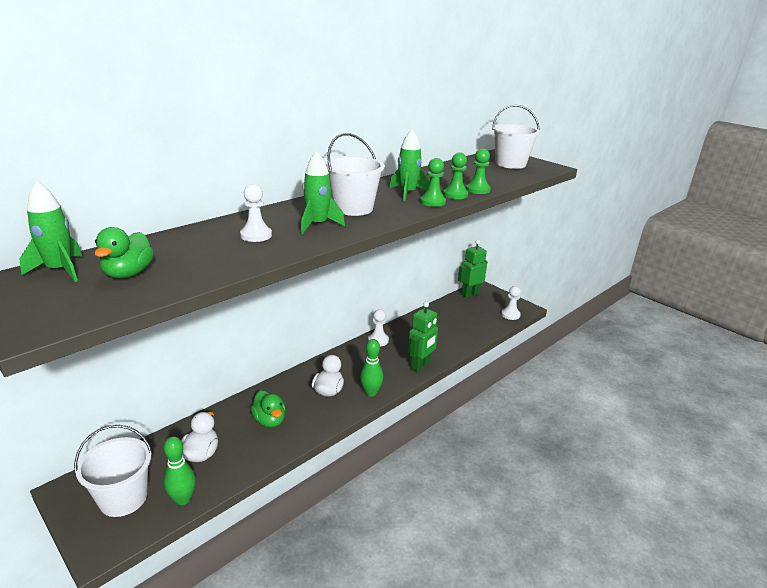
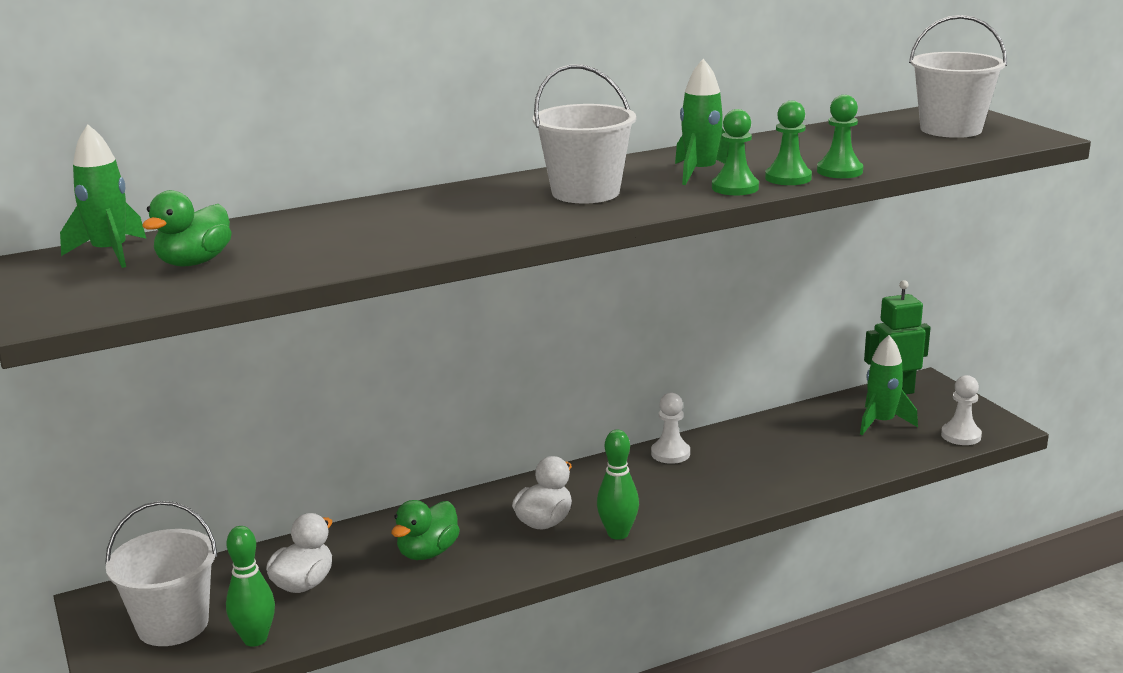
camera: 20 degrees right, 5 degrees down
white pawn [240,184,272,242] -> none
green duck [250,390,286,428] -> green duck turned 45 degrees clockwise [391,500,460,560]
green rocket [301,151,345,234] -> green rocket moved to [860,335,918,435]
green robot [408,302,439,372] -> none

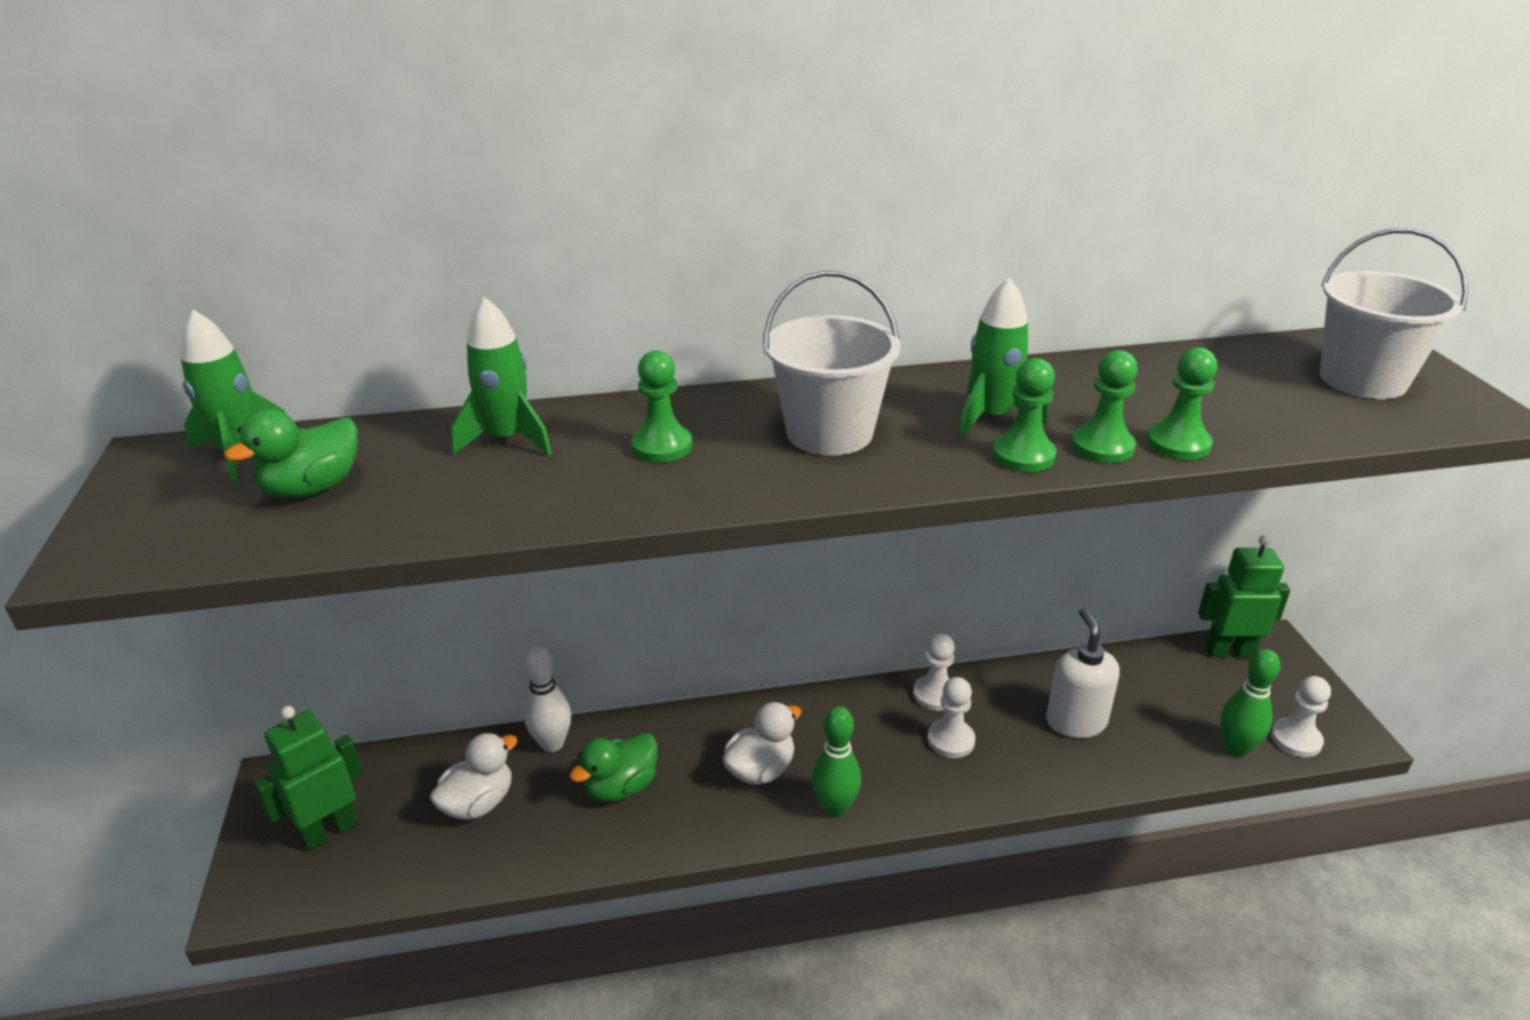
camera: 15 degrees right, 10 degrees up
white bucket [105,501,218,646] -> green robot [254,706,363,851]
green bowling pin [226,526,275,647] -> green bowling pin moved to [1220,649,1280,757]
green rocket [860,335,918,435] -> green rocket moved to [451,297,552,456]
none -> white bowling pin [524,646,571,752]
none -> green pawn [631,350,692,463]
none -> white pawn [927,677,976,758]
none -> white soap dispenser [1046,608,1120,738]

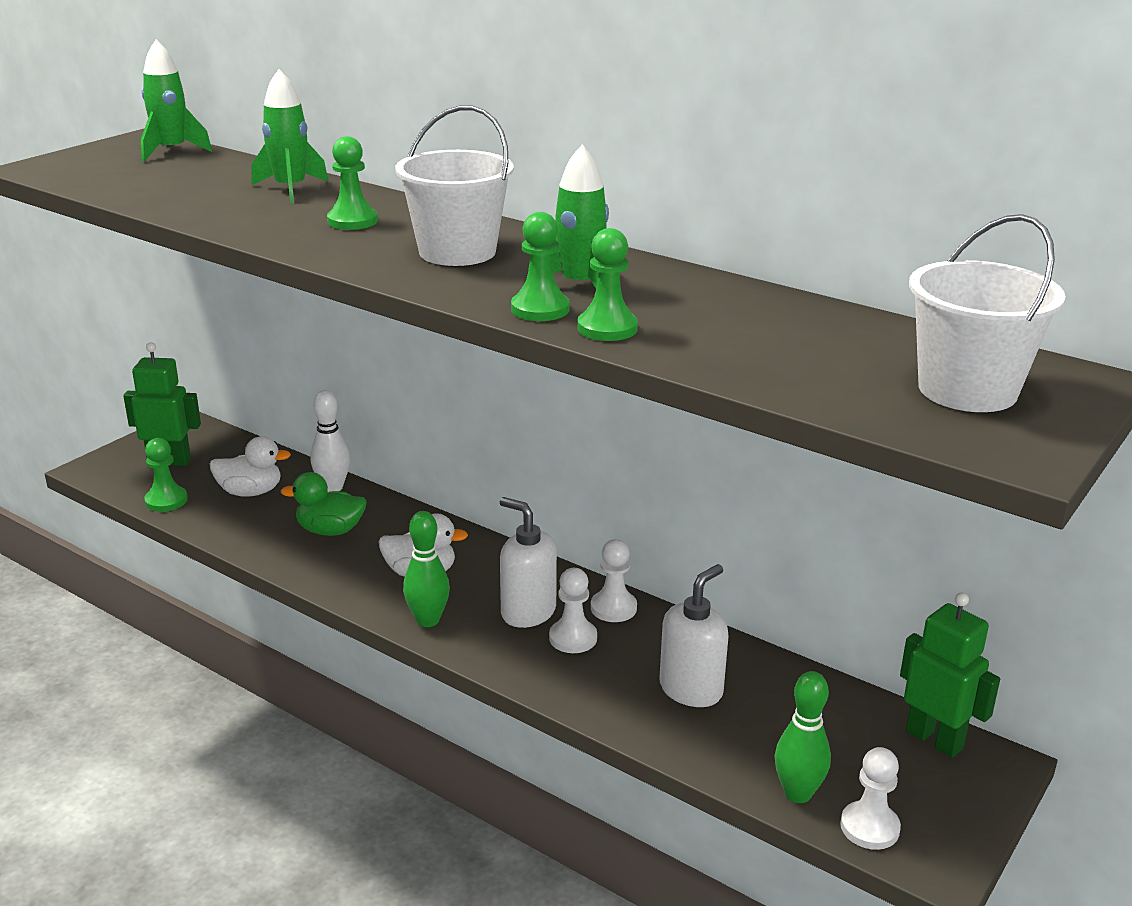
camera: 45 degrees right, 5 degrees down
green duck [224,409,358,498] -> none
green pawn [1147,347,1218,460] -> green pawn moved to [144,438,188,512]
none -> white soap dispenser [500,497,557,628]

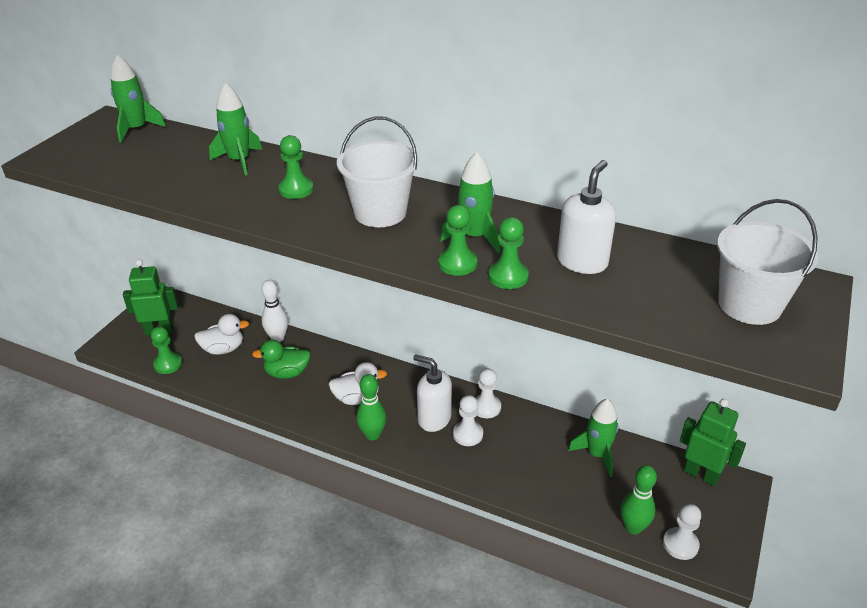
camera: 10 degrees left, 10 degrees up
white soap dispenser [660,564,729,707] -> white soap dispenser moved to [557,160,616,274]
none -> green rocket [568,399,619,477]

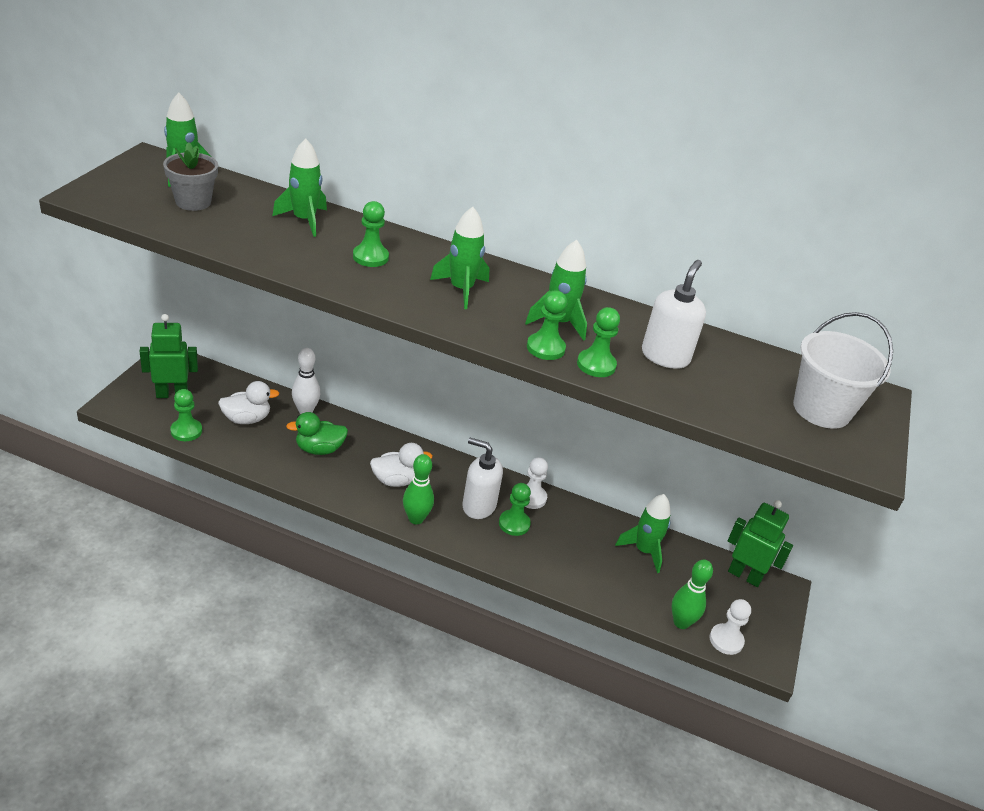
camera: 10 degrees left, 0 degrees up
white bucket [337,116,418,227] -> green rocket [430,207,489,309]
white pawn [453,395,483,446] -> green pawn [499,483,531,536]
none -> grey flower pot [163,142,218,211]

